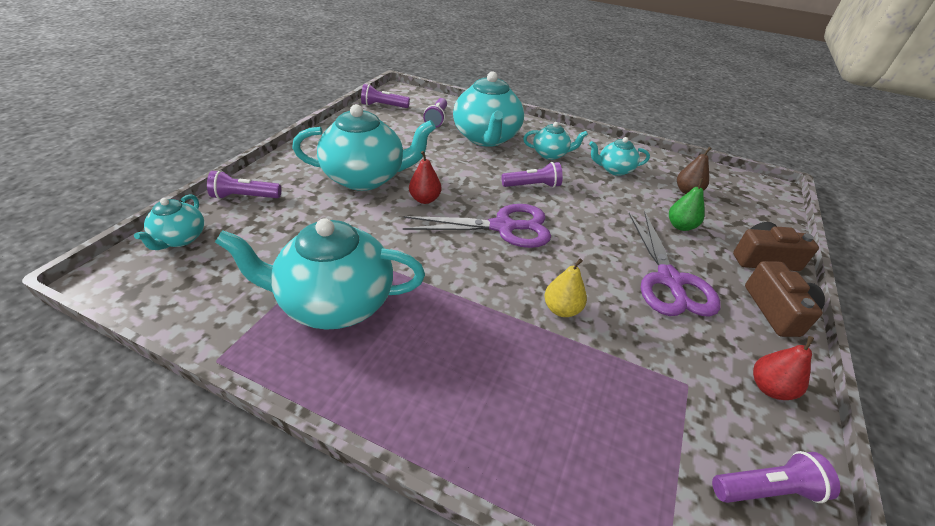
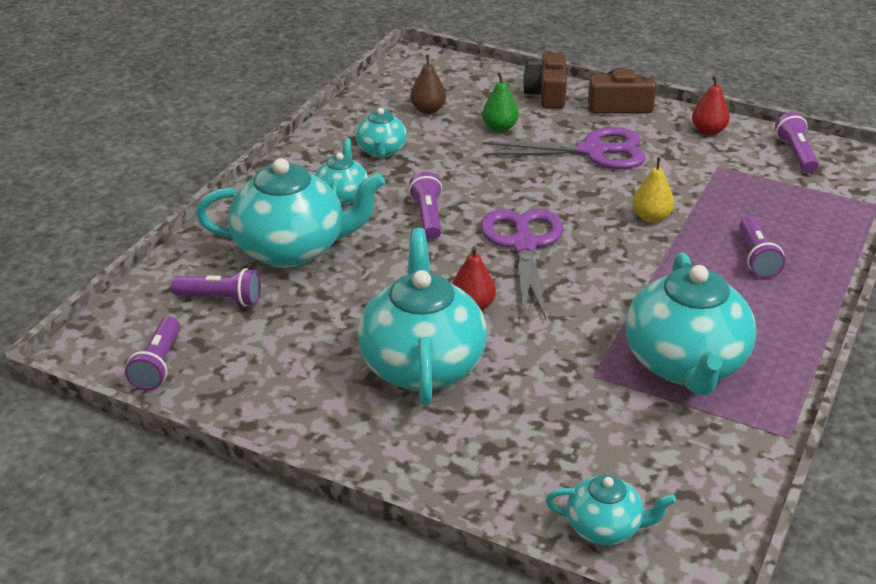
camera: 85 degrees left, 5 degrees down
purple flashlight [207,170,281,199] -> purple flashlight moved to [739,217,785,278]

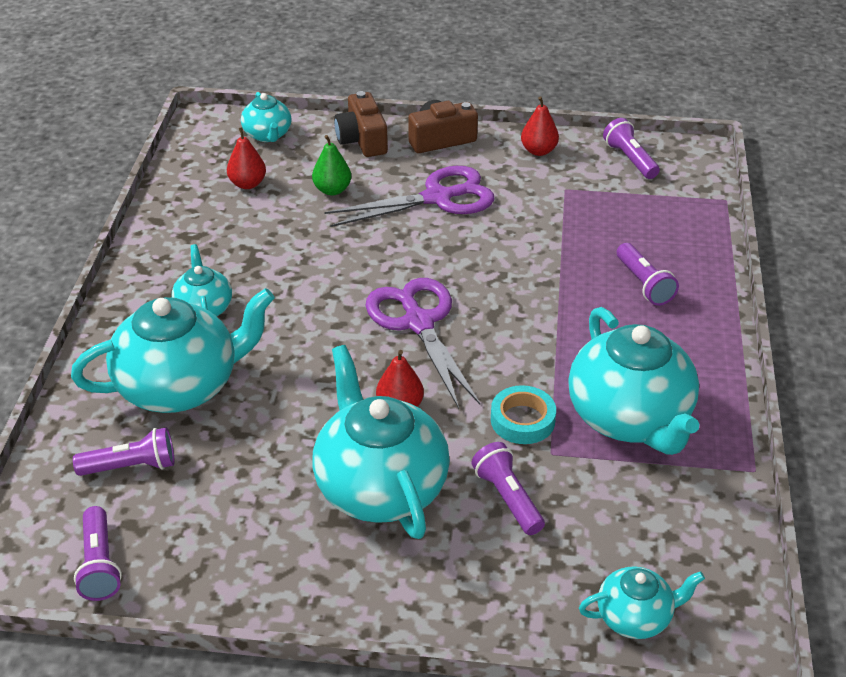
camera: 20 degrees left, 5 degrees up
turquoise teapot [356,107,407,158] -> turquoise teapot moved to [241,92,292,142]
purple flashlight [408,172,442,240] -> purple flashlight moved to [472,442,545,535]
brown pear [410,55,446,114] -> red pear [227,127,266,189]
yellow pear [633,157,674,223] -> none
none -> turquoise tape [491,385,556,444]

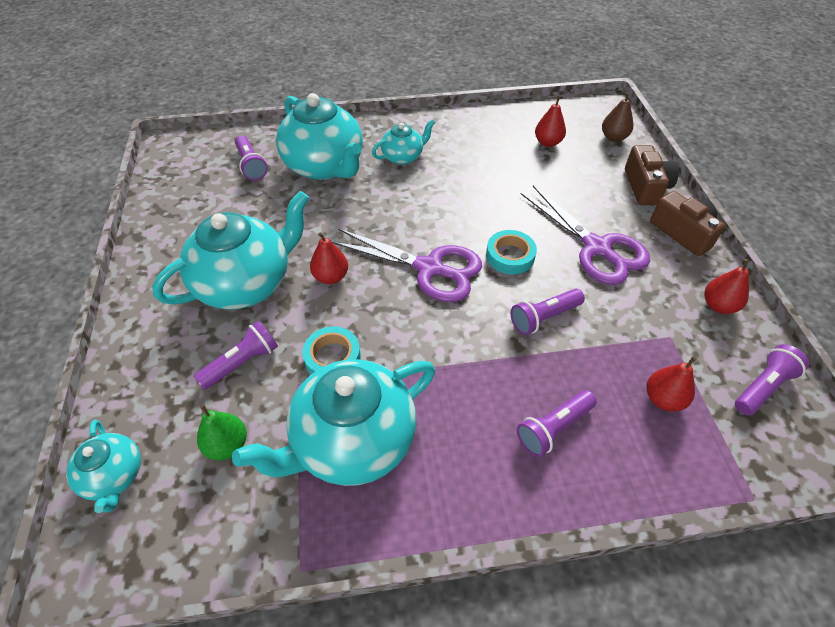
camera: 75 degrees right, 10 degrees up
purple flashlight [74,506,122,601] -> purple flashlight moved to [510,289,585,335]
turquoise teapot [241,92,292,142] -> brown pear [602,92,633,142]
green pear [312,135,351,196] -> green pear moved to [197,404,247,460]
brown camera [334,91,388,157] -> brown camera turned 120 degrees clockwise [625,145,679,205]
purple scissors [366,278,480,409] -> purple scissors turned 60 degrees clockwise [331,229,482,302]
none -> turquoise tape [486,230,537,274]
none -> red pear [647,356,697,412]

